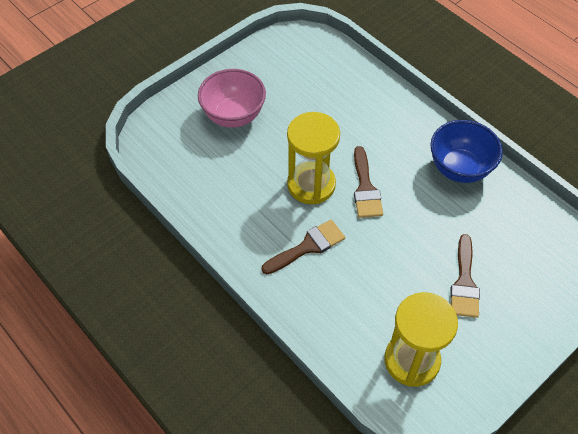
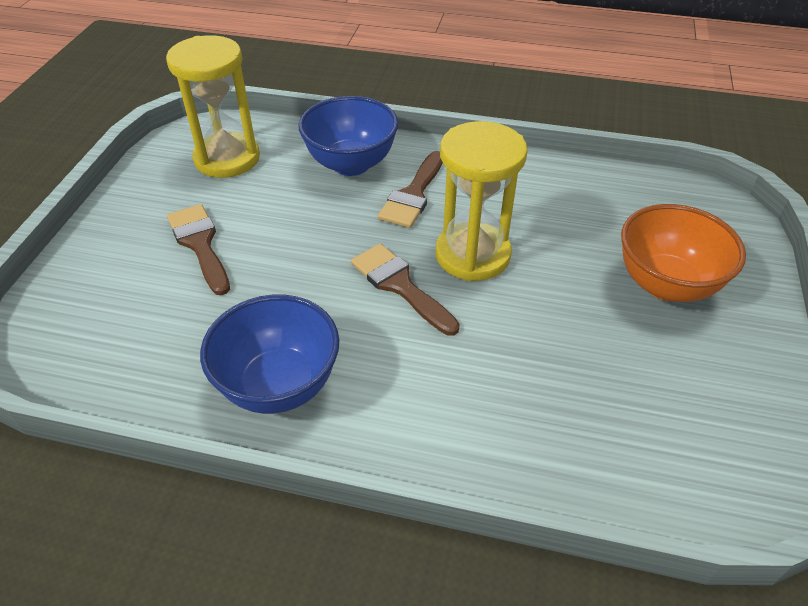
camera: 145 degrees right, 10 degrees down
pink bowl [198,69,266,128] -> orange bowl [621,204,746,302]
none -> blue bowl [298,96,398,176]

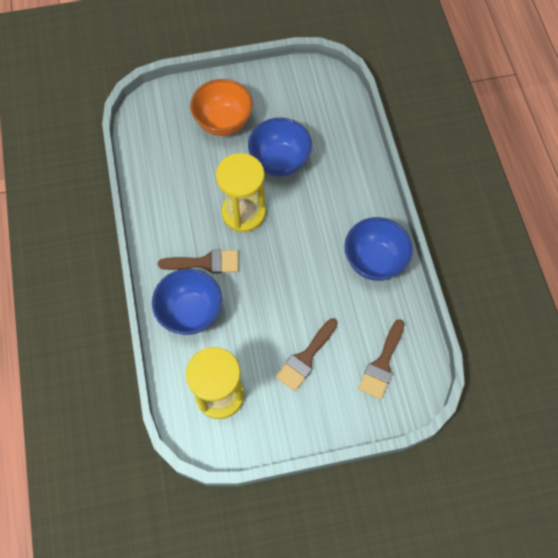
camera: 115 degrees left, 20 degrees up
brown brush [351,244,460,336] -> brown brush moved to [358,319,404,399]
none -> blue bowl [248,118,312,176]

